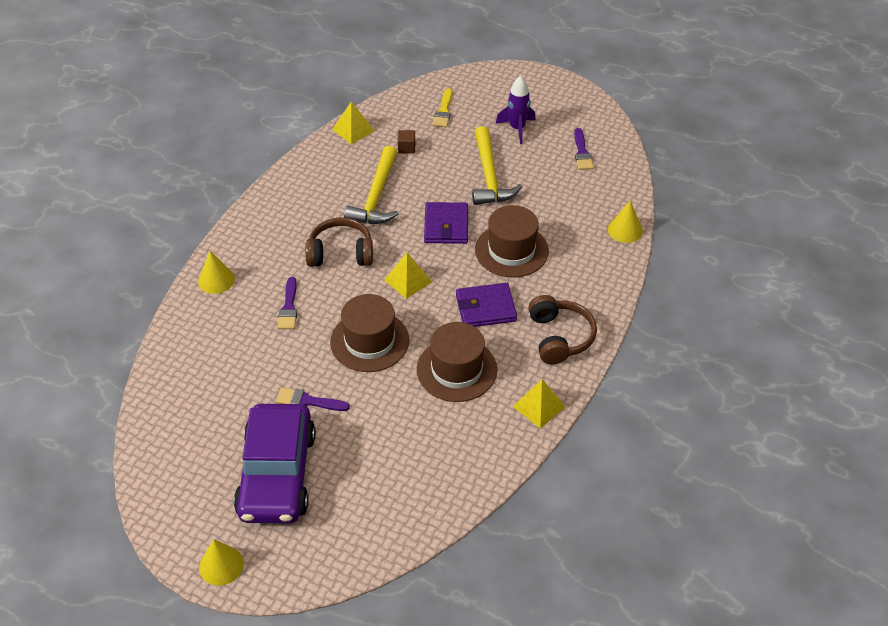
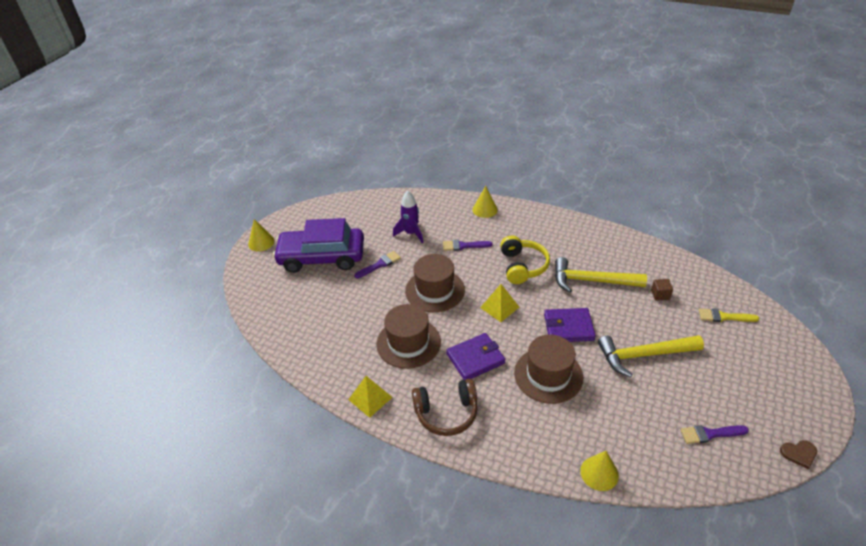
camera: 90 degrees right, 5 degrees down
purple brush [276,387,350,411] -> purple brush turned 45 degrees clockwise [354,251,401,278]
brown headphones [305,217,373,267] -> yellow headphones [500,236,550,284]
yellow pyramid [332,101,375,144] -> none
purple wallet [456,283,517,327] -> purple wallet turned 75 degrees clockwise [446,333,505,380]
purple rocket [496,76,536,144] -> purple rocket moved to [393,191,424,243]
none -> brown heart [780,440,817,469]

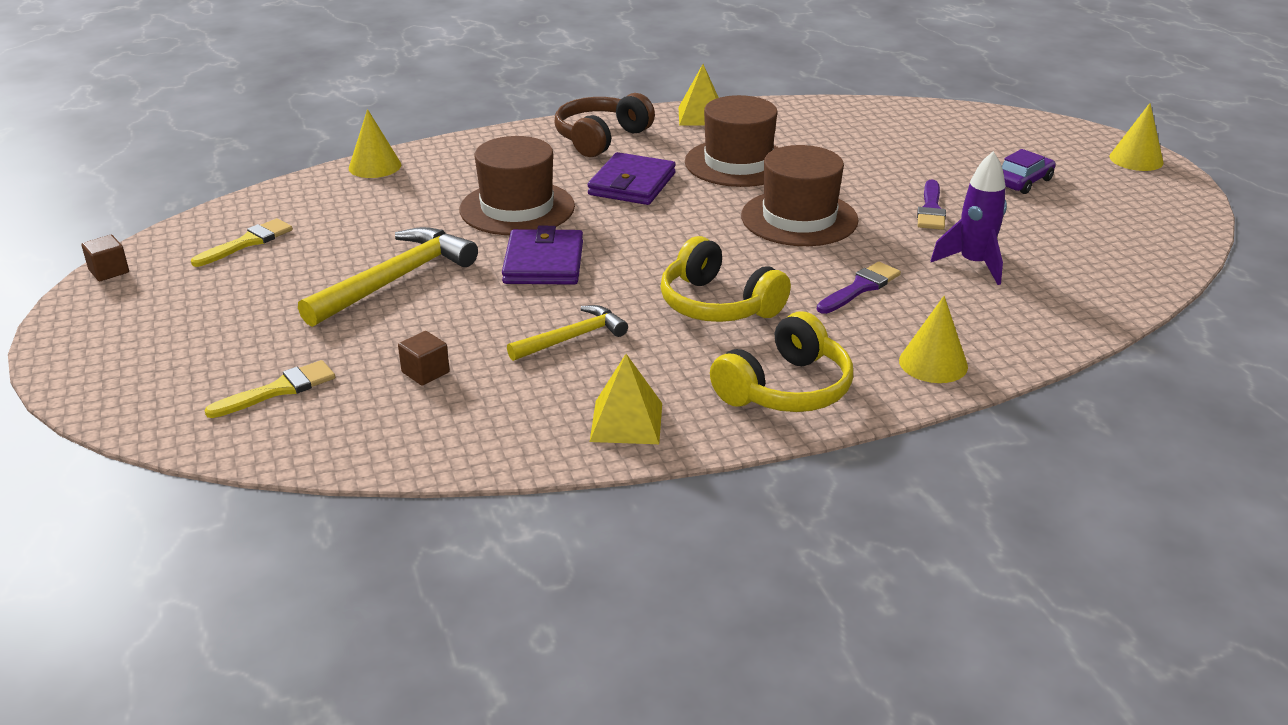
camera: 135 degrees right, 10 degrees down
purple car [273,218,364,273] -> purple car [1002,149,1056,194], size x0.41
yellow pyramid [480,284,519,322] -> yellow pyramid moved to [590,354,662,444]
purple wallet [544,308,596,342] -> purple wallet turned 45 degrees counterclockwise [502,226,583,285]
yellow hammer [555,257,647,293] -> yellow hammer [507,305,628,361], size x0.60
purple brush [680,425,749,444] -> yellow brush [191,218,293,267]
brown heart [780,440,817,469] -> brown cube [81,235,129,281]
none -> yellow headphones [710,312,853,412]

